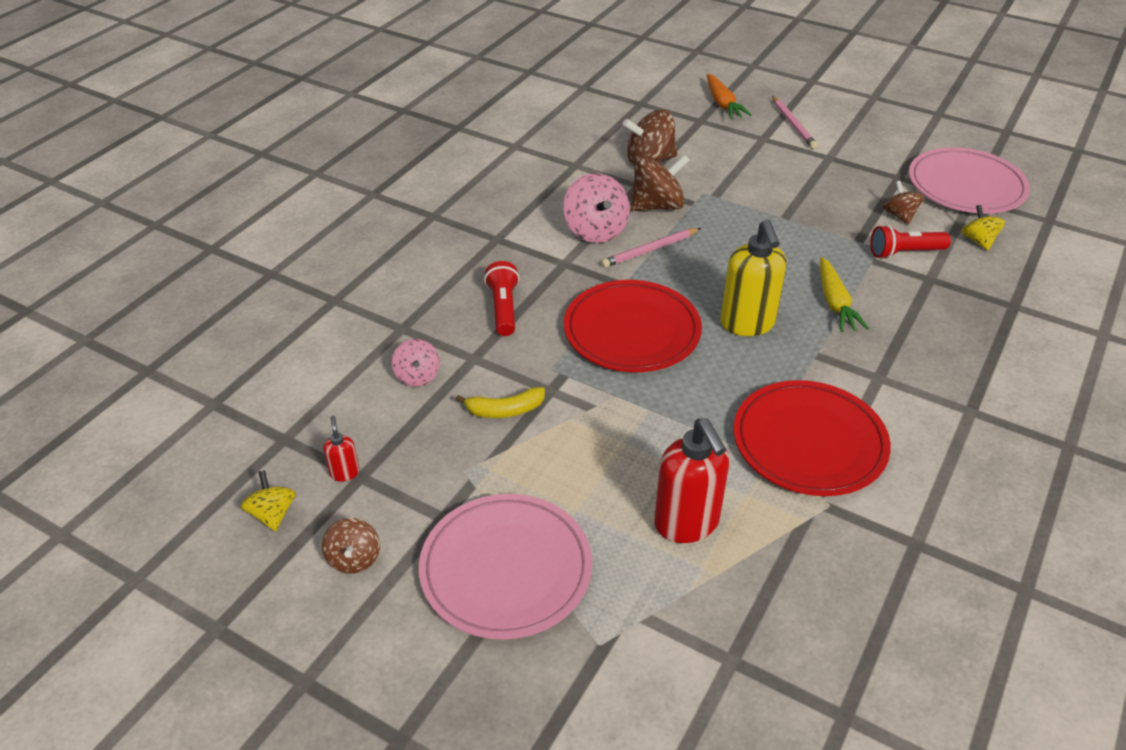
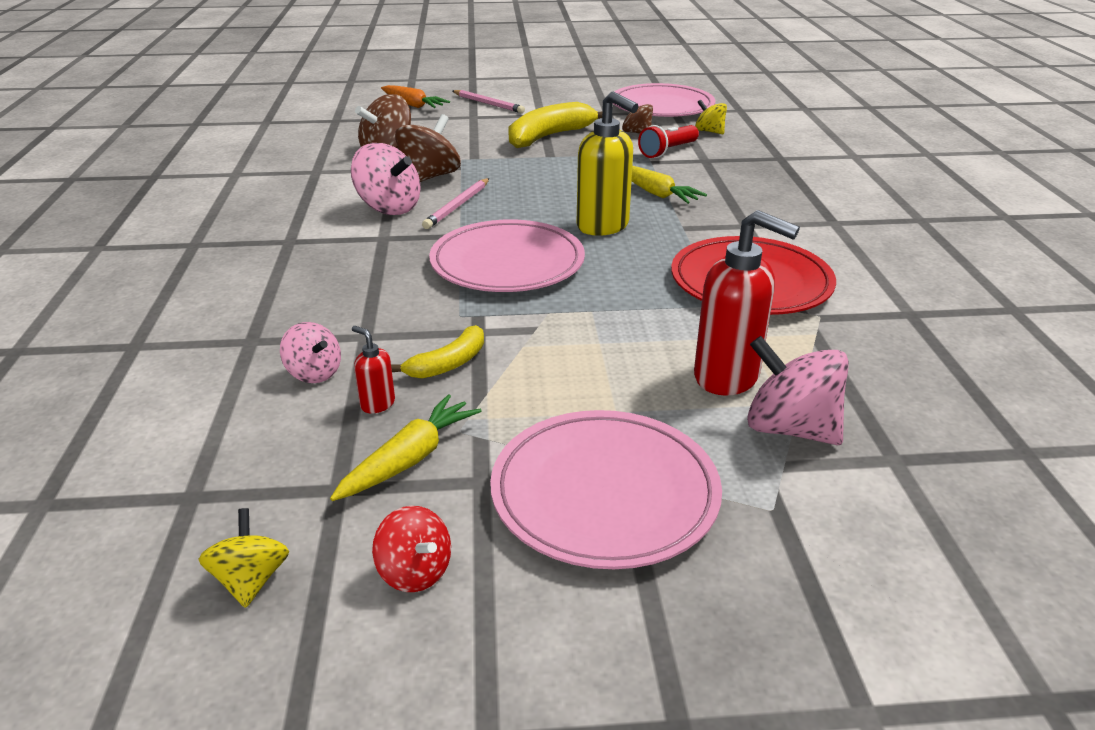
camera: 35 degrees left, 10 degrees down
yellow spinning top [241,470,296,532] -> yellow spinning top turned 45 degrees clockwise [198,508,289,608]
brown spinning top [322,518,380,574] -> red spinning top [372,506,451,592]
red soap dispenser [323,416,359,482] -> red soap dispenser moved to [352,326,395,413]
red flashlight [484,261,520,336] -> none
red plate [564,280,702,372] -> pink plate [429,220,585,292]
none -> yellow carrot [330,394,481,501]
none -> yellow banana [508,102,602,148]
none -> pink spinning top [747,336,849,445]

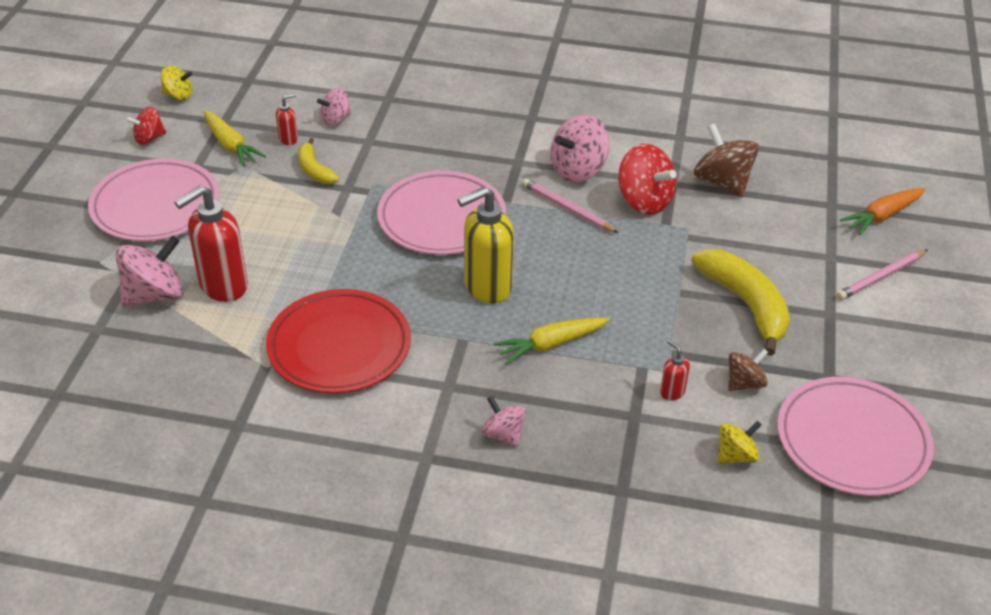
camera: 105 degrees right, 10 degrees up
brown spinning top [395,114,461,182] -> red spinning top [618,144,676,215]
red flashlight [638,125,699,158] -> red soap dispenser [660,340,690,401]
none -> pink spinning top [481,396,526,447]

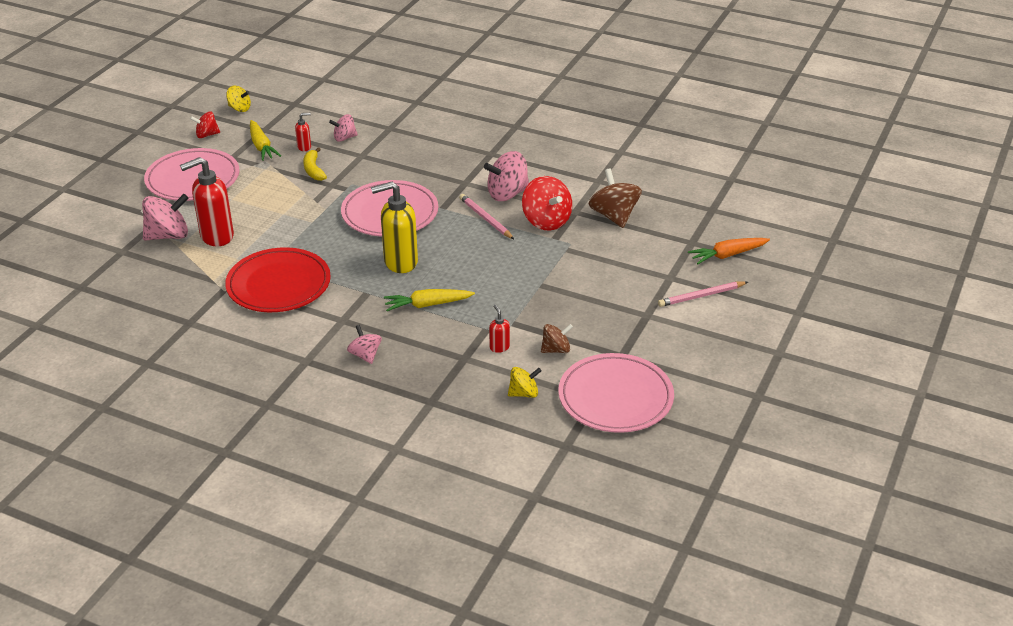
camera: 15 degrees right, 5 degrees down
yellow banana [691,249,790,356] -> none

